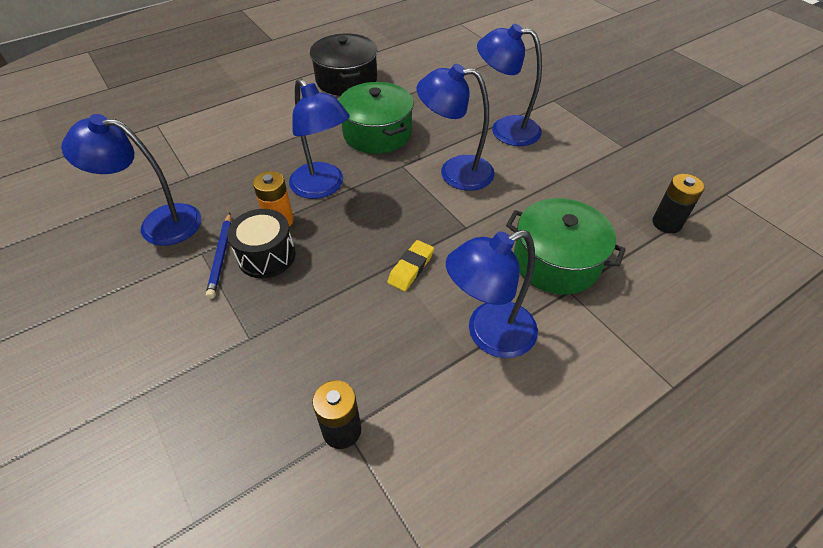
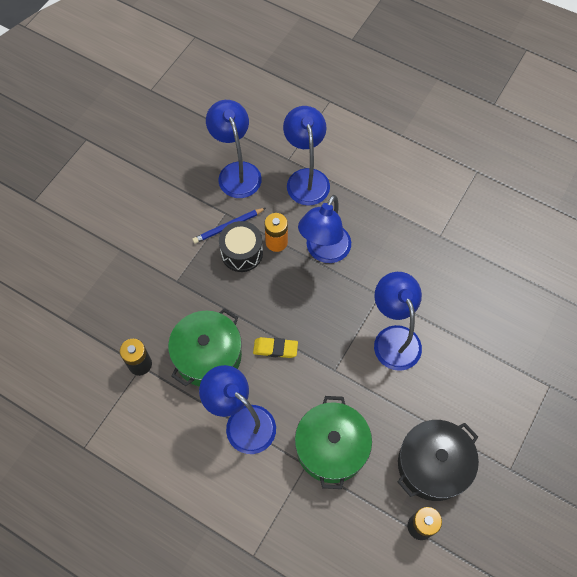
camera: 65 degrees right, 15 degrees up
black pot [310,33,377,96] -> black pot moved to [398,420,479,501]
green pot [338,82,414,154] -> green pot moved to [168,308,242,387]
blue lamp [477,24,542,146] -> blue lamp moved to [283,106,330,206]

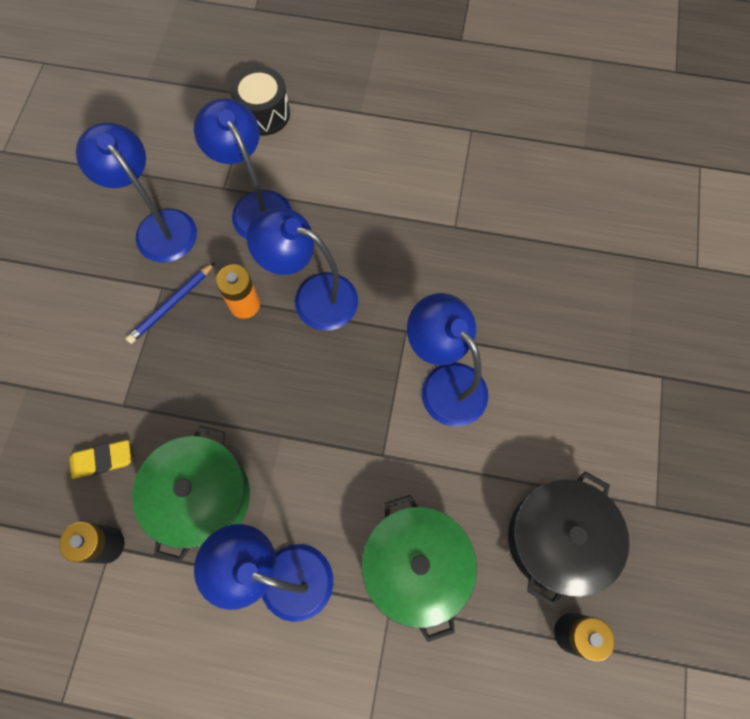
camera: 20 degrees left, 5 degrees up
black drum [219,221,263,272] -> black drum moved to [230,66,290,136]
yellow eraser [253,337,298,358] -> yellow eraser moved to [70,440,131,479]
blue lamp [298,195,351,263] -> blue lamp turned 105 degrees clockwise [247,208,358,330]

